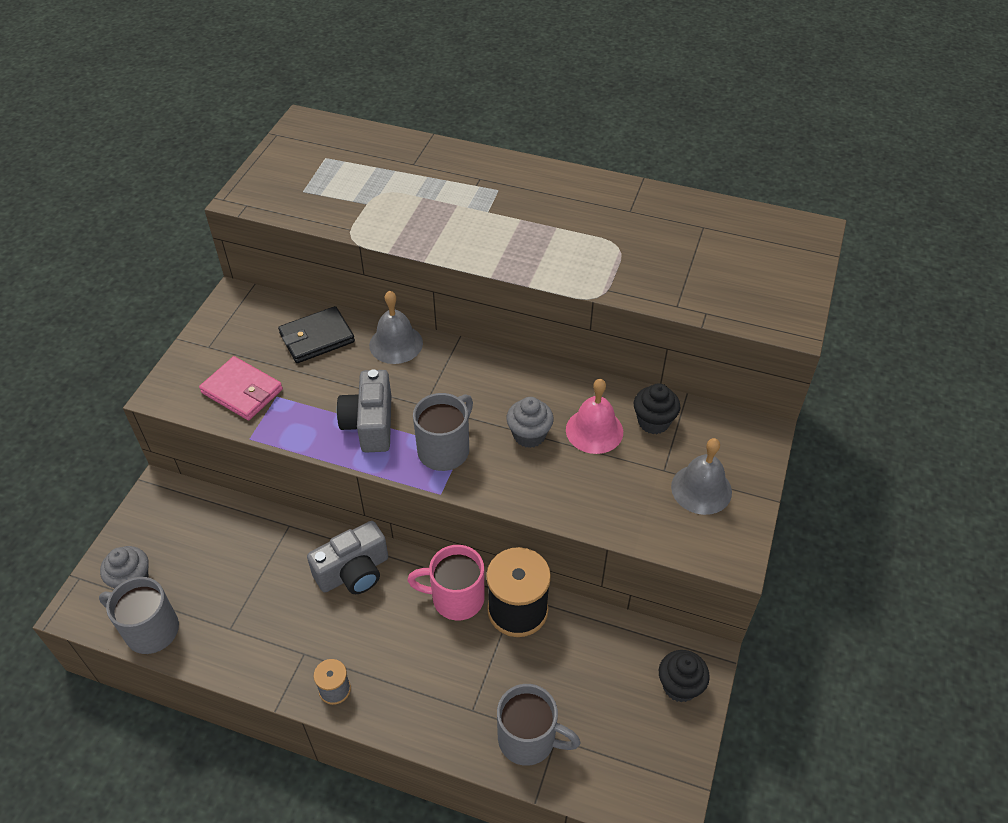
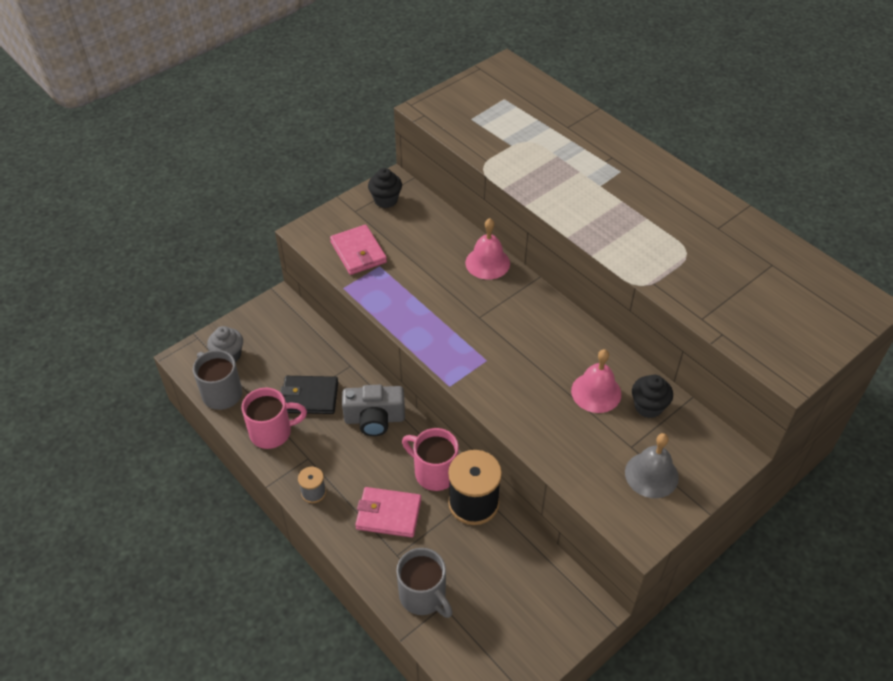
camera: 30 degrees right, 0 degrees up
black wallet [278,306,355,363] -> black wallet moved to [280,376,338,414]
grey camera [337,369,391,452] -> none
grey bell [369,291,423,364] -> pink bell [465,218,510,280]
grey mug [413,393,473,471] -> none
grey cupcake [506,397,554,448] -> none
black cupcake [659,650,710,703] -> black cupcake moved to [368,168,402,208]
none -> pink mug [242,388,307,449]
none -> pink wallet [355,487,421,538]

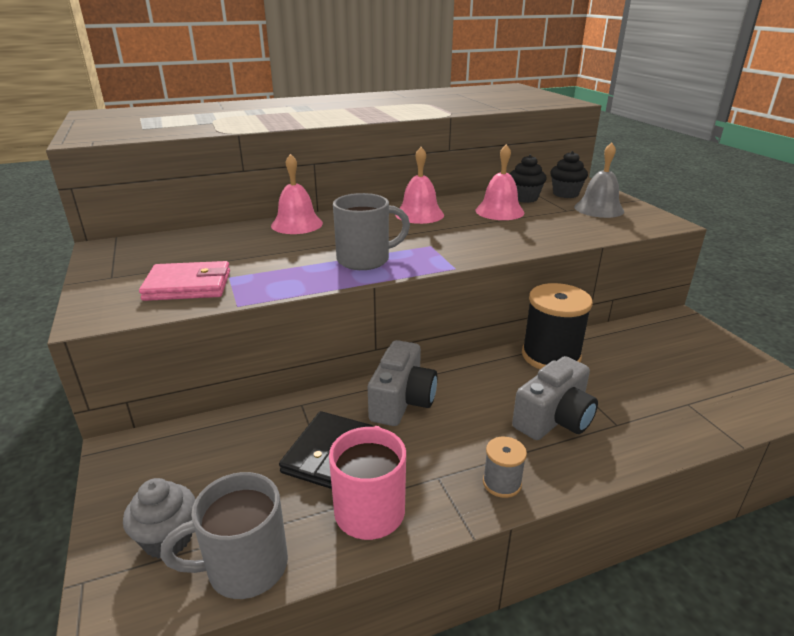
camera: 70 degrees left, 20 degrees down
pink wallet [355,487,421,538] -> grey camera [512,356,598,440]
black cupcake [368,168,402,208] -> black cupcake moved to [550,151,588,198]
grey mug [396,548,453,618] -> grey mug moved to [333,193,410,270]
pink mug [402,428,458,491] -> none
none -> pink bell [395,147,444,224]

